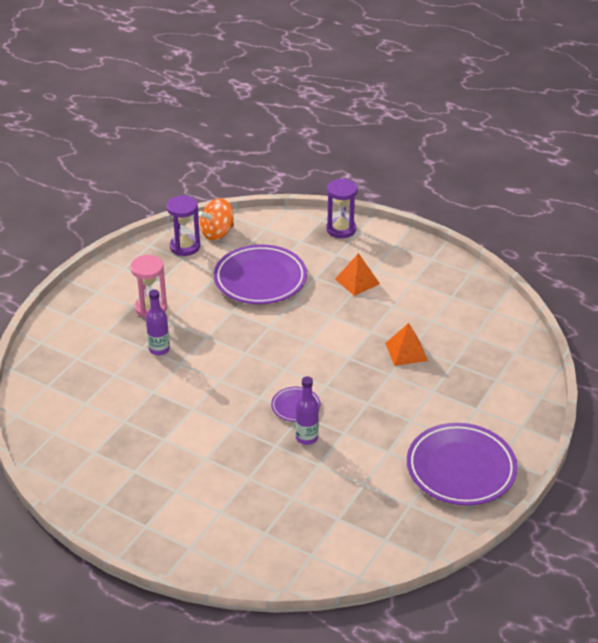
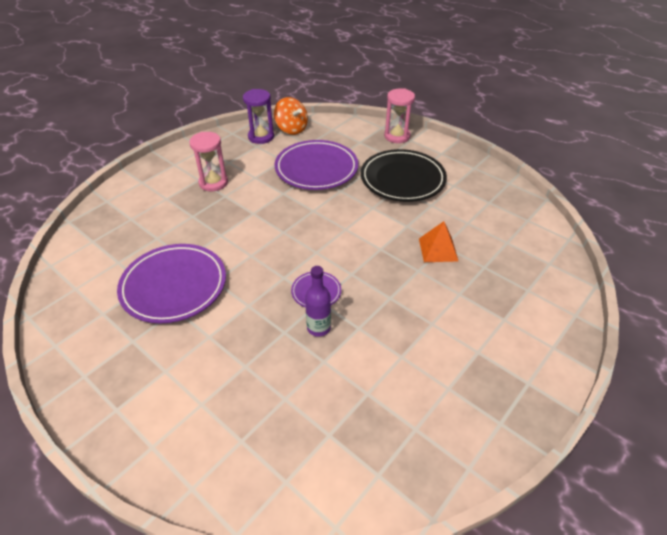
camera: 10 degrees right, 5 degrees up
purple bottle [146,289,170,355] -> none
orange spinning top [198,198,234,240] -> orange spinning top turned 105 degrees counterclockwise [274,97,308,135]
purple hourglass [326,178,358,238] -> pink hourglass [384,88,415,143]
orange pyramid [335,253,380,296] -> black plate [361,149,447,202]
purple plate [407,423,517,506] -> purple plate moved to [117,244,226,323]

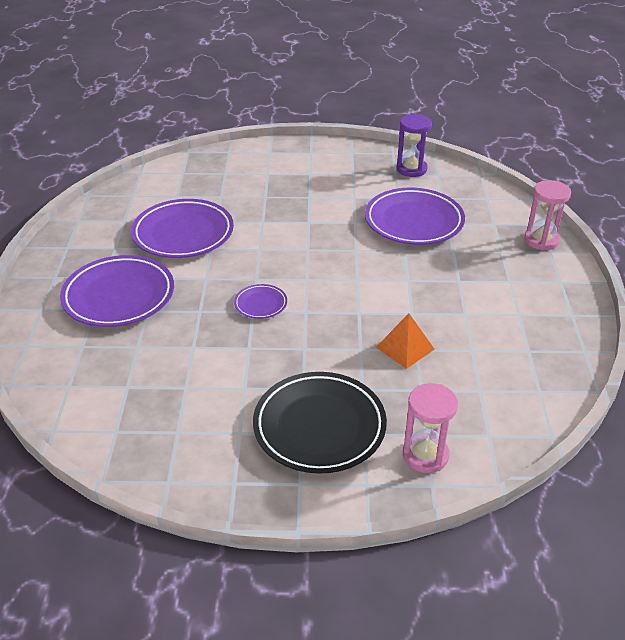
camera: 50 degrees right, 5 degrees down
pink hourglass [189,132,228,191] -> pink hourglass moved to [403,383,458,473]
orange spinning top [274,97,308,135] -> none
purple bottle [305,266,331,337] -> none
black plate [361,149,447,202] -> black plate moved to [253,372,387,474]
none -> purple plate [60,255,174,327]

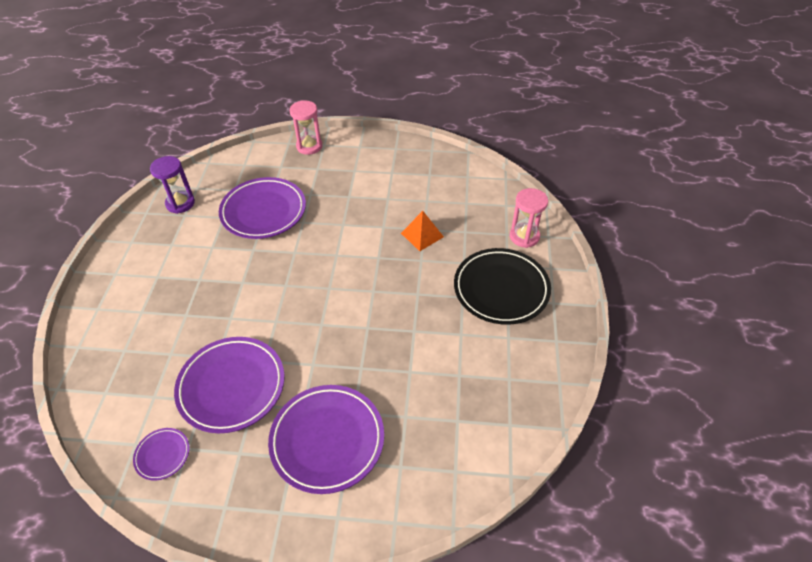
camera: 85 degrees left, 10 degrees up
purple plate [234,284,287,319] -> purple plate moved to [133,428,190,481]

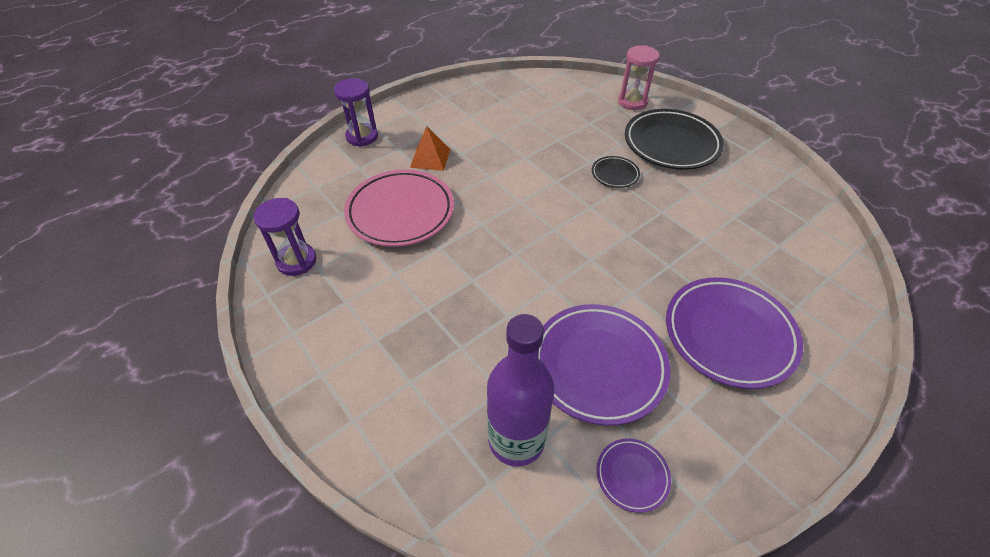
camera: 45 degrees left, 0 degrees up
purple plate [219,177,306,239] -> pink plate [344,169,454,247]
pink hourglass [290,100,322,155] -> purple hourglass [334,78,378,147]
orange pyramid [401,211,444,251] -> orange pyramid moved to [410,127,450,171]
none -> purple bottle [487,314,554,467]
none -> black plate [592,156,640,188]

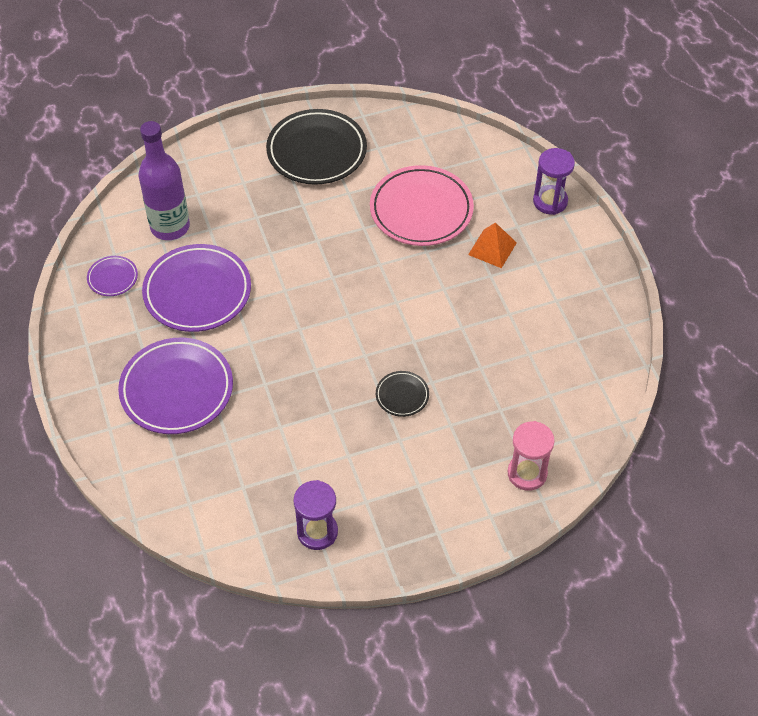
camera: 110 degrees right, 5 degrees up
purple hourglass [253,198,316,276] -> purple hourglass moved to [294,480,338,550]
black plate [625,109,724,170] -> black plate moved to [266,109,367,185]

